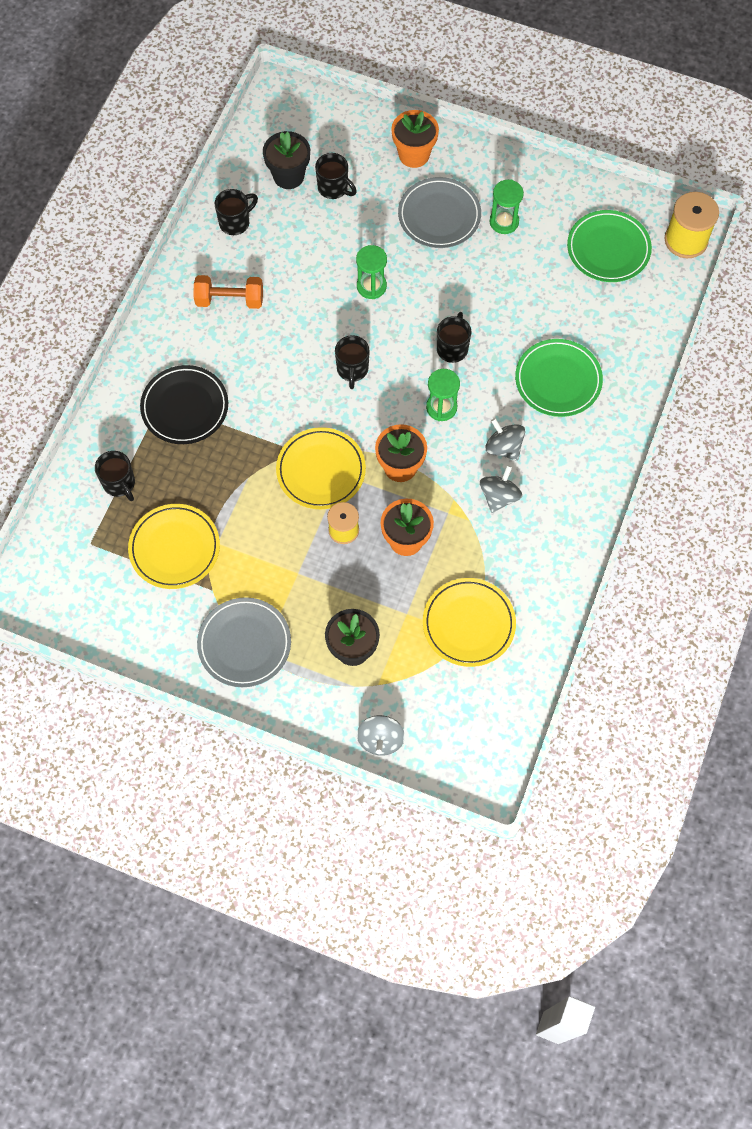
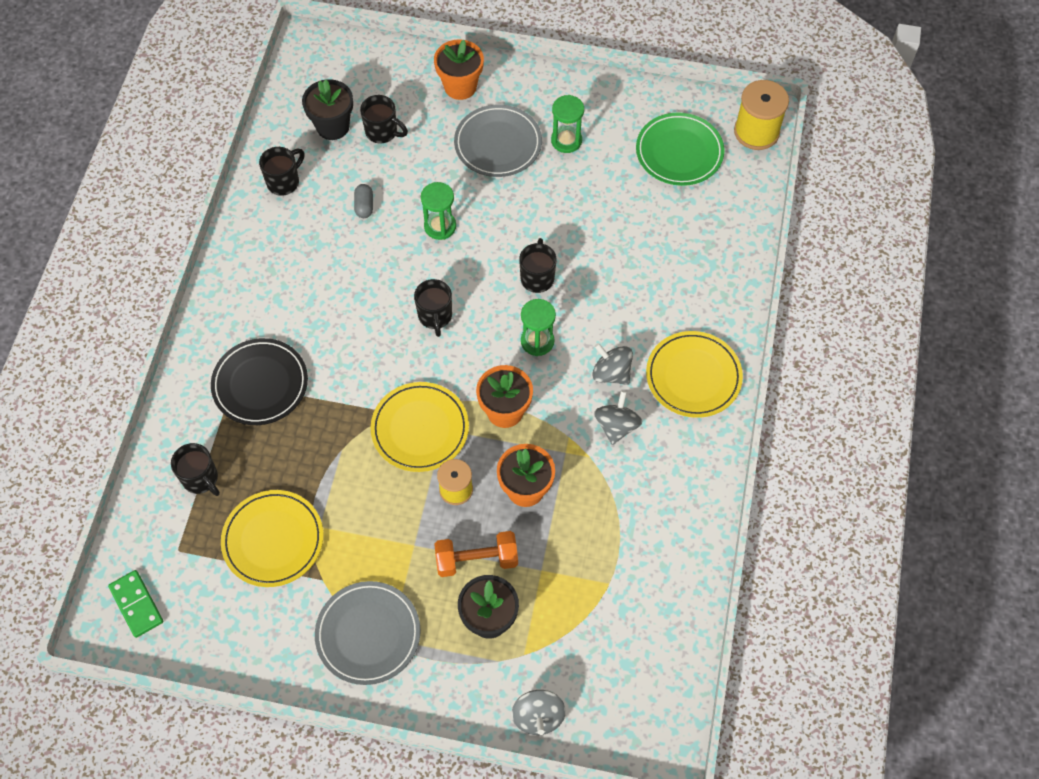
camera: 10 degrees left, 5 degrees down
orange dumbbell [194,275,263,309] -> orange dumbbell moved to [434,531,518,577]
yellow plate [423,578,516,667] -> yellow plate moved to [646,331,743,418]
green plate [515,339,603,417] -> none
none -> green domino [108,570,163,638]
none -> grey capsule [354,184,373,218]

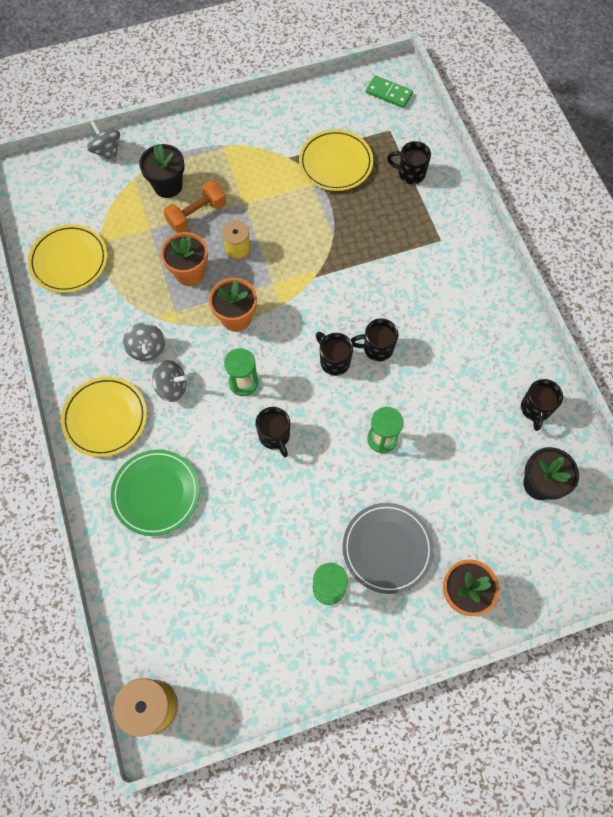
camera: 150 degrees right, 5 degrees up
black plate [211,338,308,425] -> none
grey plate [315,581,421,685] -> none
grey capsule [354,184,373,218] -> none
black mug [360,95,408,143] -> black mug moved to [351,318,399,361]
yellow plate [371,382,469,472] -> yellow plate moved to [28,224,107,293]
green plate [636,113,725,186] -> green plate moved to [111,449,200,536]

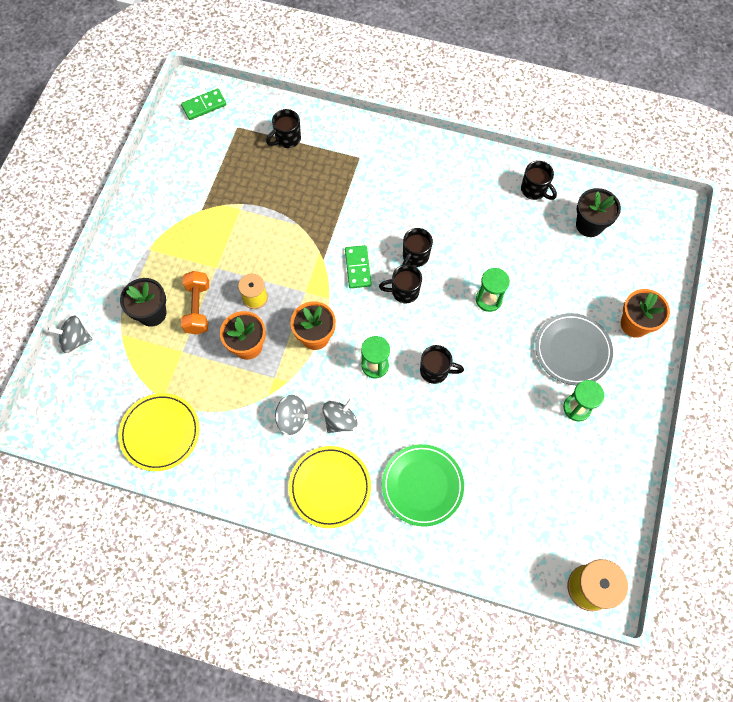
camera: 55 degrees left, 0 degrees up
yellow plate [299,129,373,191] -> none
none -> green domino [345,245,371,288]

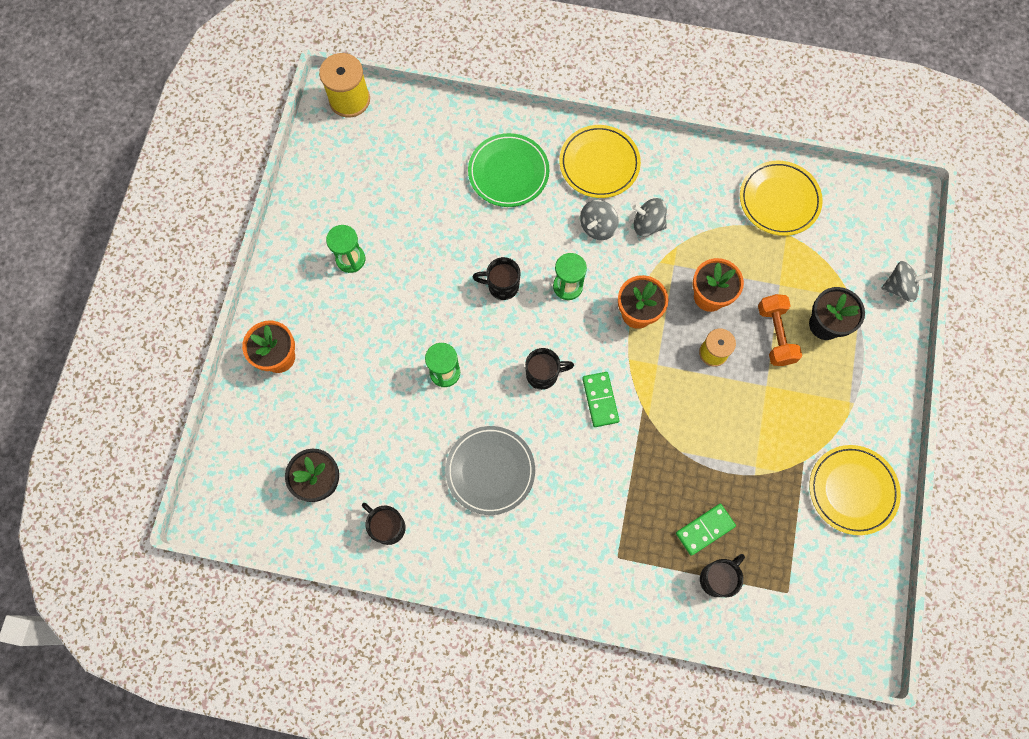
camera: 175 degrees right, 5 degrees up
green domino [181,89,226,120] -> green domino moved to [676,504,736,556]
black mug [402,228,433,267] -> none
grey plate [535,313,613,385] -> grey plate moved to [445,426,535,515]
none -> yellow plate [809,445,901,535]

